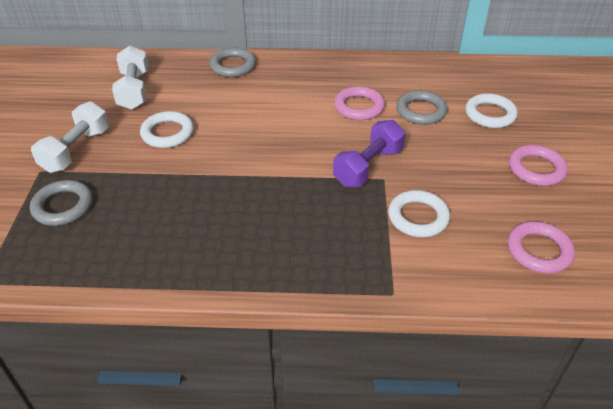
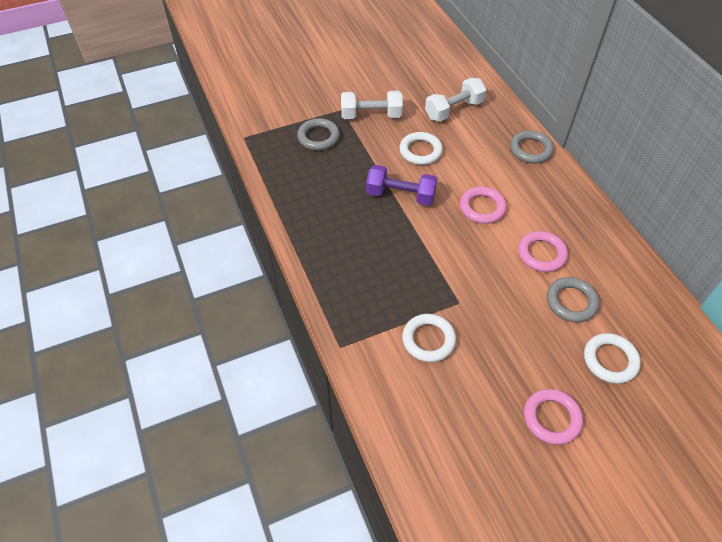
camera: 65 degrees right, 10 degrees up
purple dumbbell [333,120,405,187] -> purple dumbbell moved to [366,165,437,206]
pink ring [508,222,575,273] -> pink ring moved to [460,187,507,224]

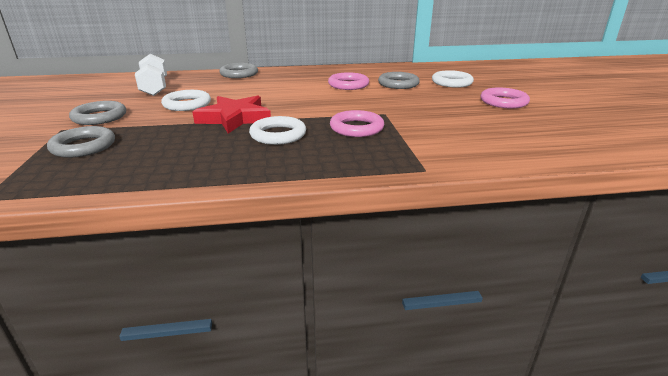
camera: 75 degrees left, 25 degrees down
white dumbbell [341,91,403,119] -> grey ring [69,101,126,125]
purple dumbbell [366,165,437,206] -> red star [193,96,271,133]
white ring [402,314,456,362] -> white ring moved to [249,116,306,145]
pink ring [460,187,507,224] -> pink ring moved to [330,110,384,137]

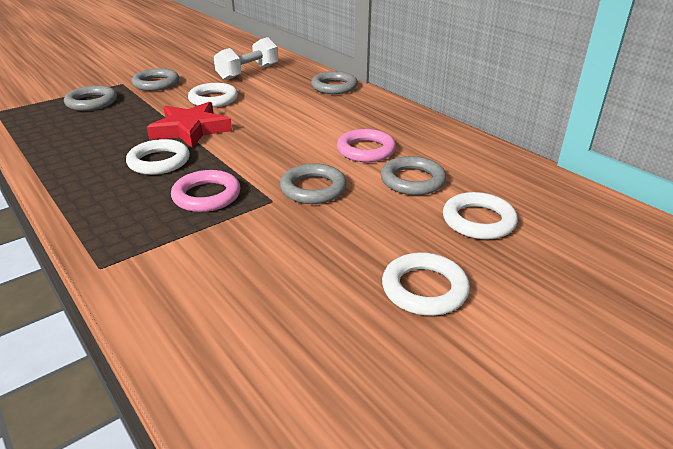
camera: 60 degrees right, 5 degrees up
pink ring [481,87,530,109] -> white ring [382,253,470,316]
none -> grey ring [280,163,347,204]

